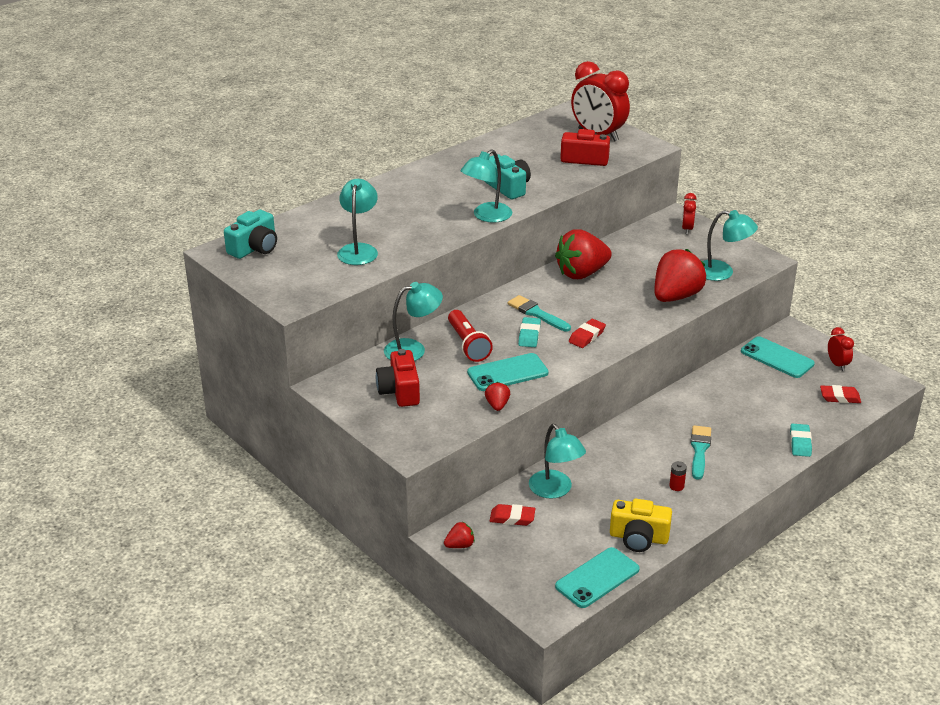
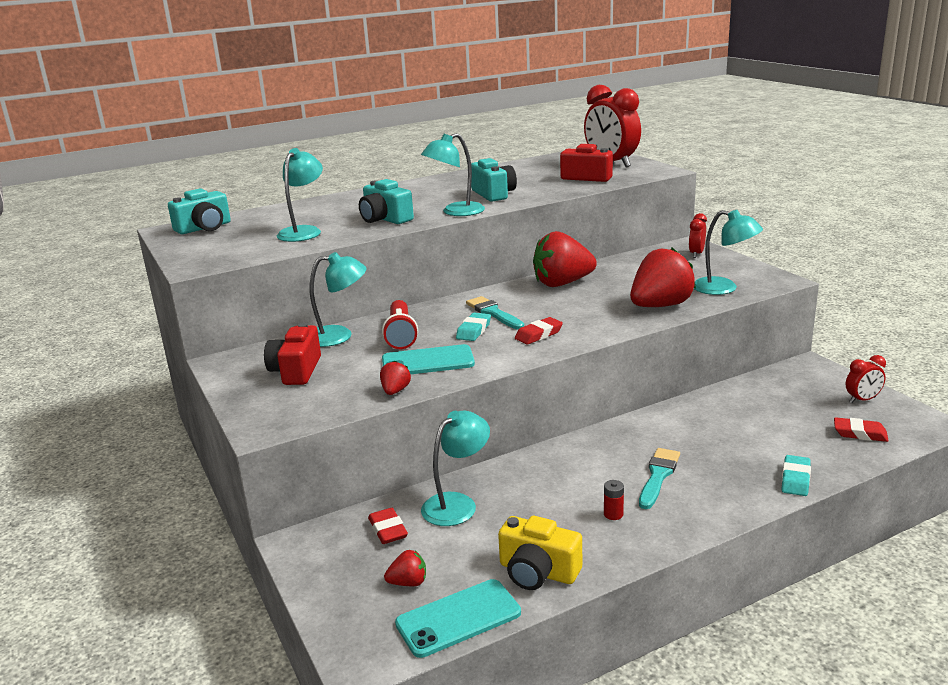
camera: 15 degrees right, 10 degrees down
red strawberry [444,522,475,548] -> red strawberry moved to [384,550,426,586]
red eraser [490,504,536,526] -> red eraser turned 45 degrees clockwise [368,508,408,544]
turquoise lamp [529,424,586,499] -> turquoise lamp turned 120 degrees counterclockwise [421,411,490,526]
turquoise phone [741,336,815,378] -> none
red clock [828,327,854,371] -> red clock turned 75 degrees clockwise [846,355,886,403]
none -> turquoise camera [359,179,414,224]

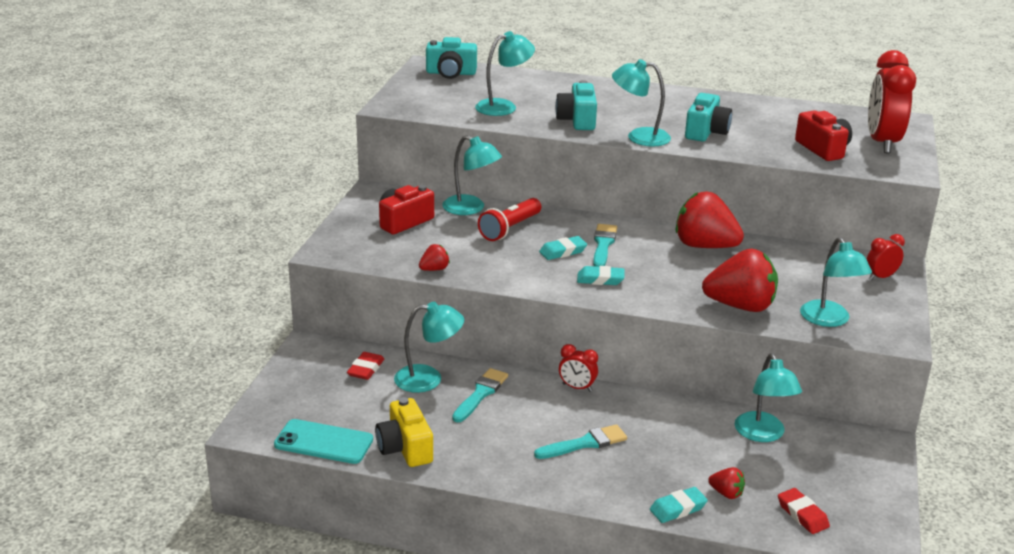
camera: 40 degrees right, 5 degrees up
turquoise phone [382,344,475,374] -> none
red strawberry [384,550,426,586] -> red strawberry moved to [708,467,745,499]
red eraser [515,317,563,345] -> turquoise eraser [577,266,625,285]
red battery [604,480,624,520] -> none
red clock [846,355,886,403] -> red clock moved to [559,344,598,392]
none -> turquoise brush [452,368,508,422]
none -> turquoise lamp [735,353,802,442]

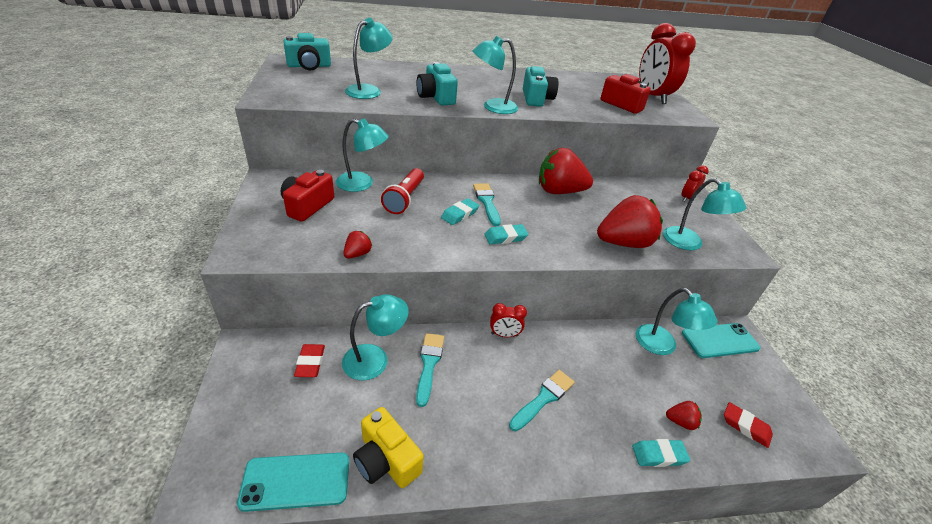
camera: 25 degrees left, 10 degrees up
turquoise eraser [650,487,708,523] -> turquoise eraser turned 45 degrees clockwise [632,439,690,467]
none -> turquoise phone [682,323,761,358]

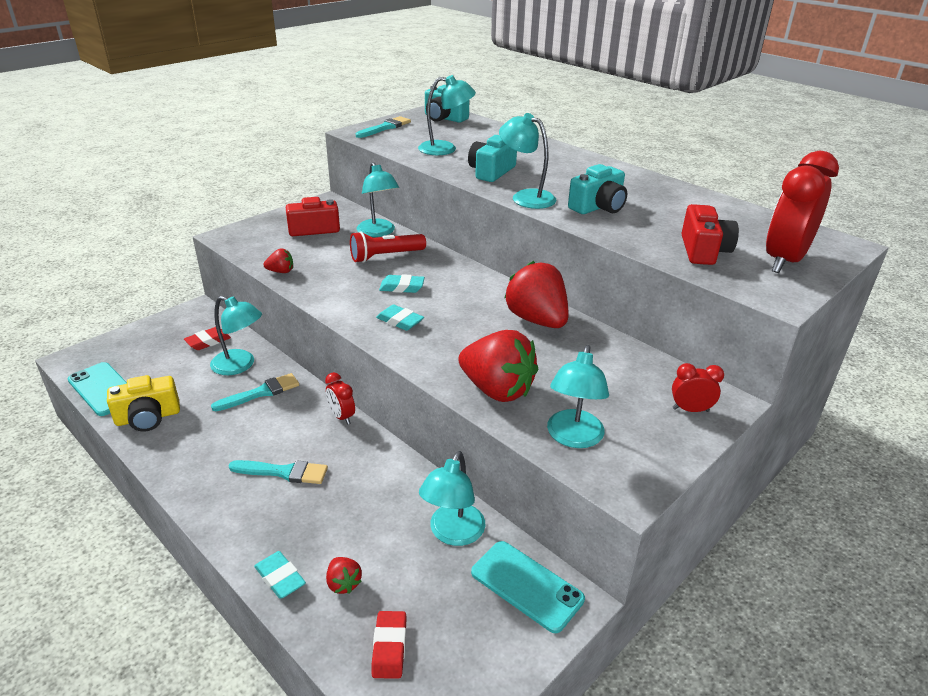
camera: 55 degrees right, 5 degrees down
yellow camera [353,407,424,488] -> yellow camera turned 120 degrees counterclockwise [107,375,180,432]
turquoise brush [473,183,501,226] -> turquoise brush moved to [356,116,411,138]

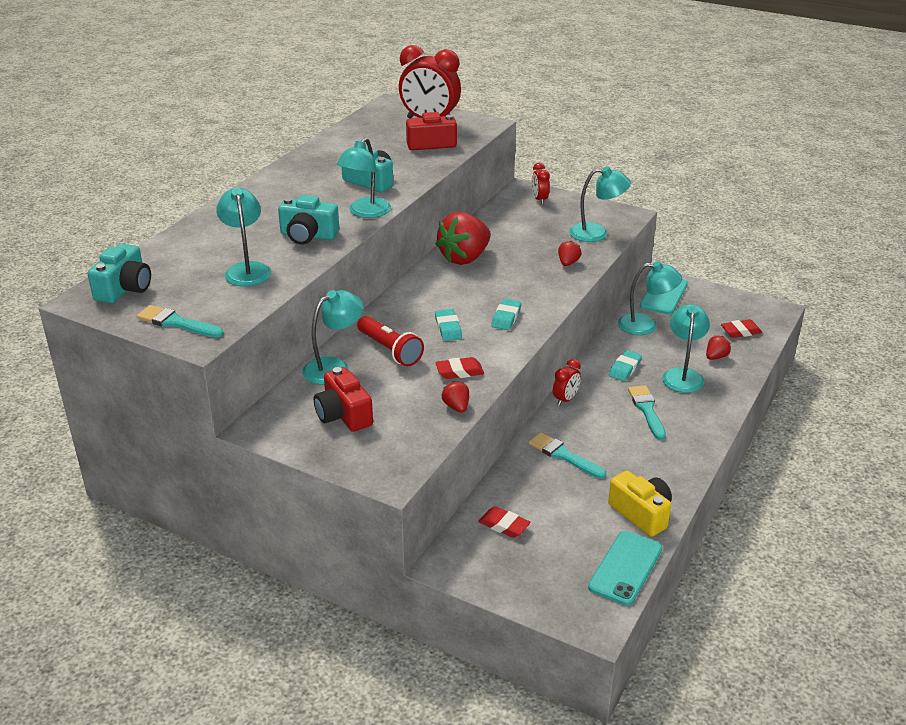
camera: 105 degrees left, 0 degrees up
turquoise lamp [210,296,262,375] -> turquoise lamp moved to [662,304,710,393]
turquoise eraser [254,551,306,599] -> turquoise eraser moved to [609,350,642,381]
red strawberry [458,330,538,402] -> red strawberry [558,241,581,266], size x0.45
none -> red eraser [435,357,484,379]

